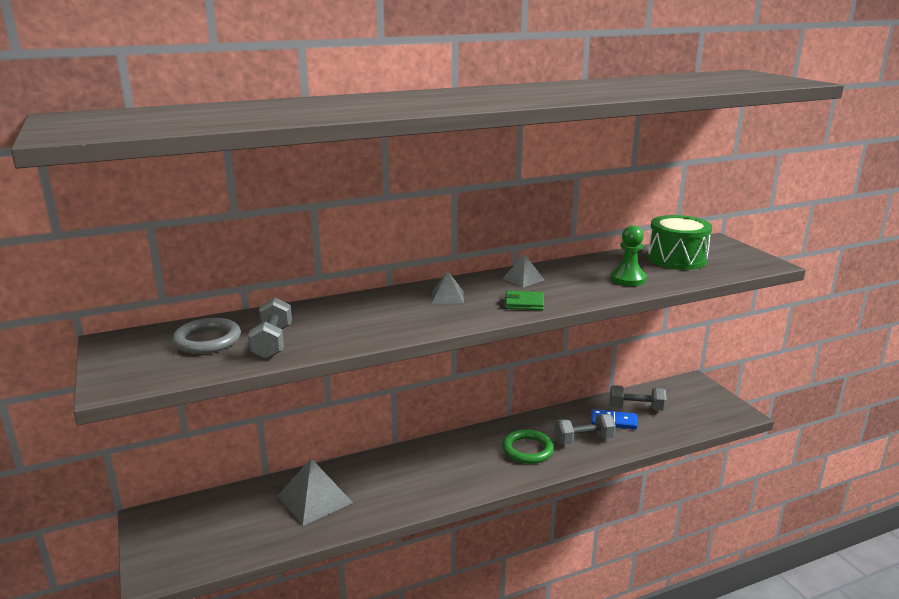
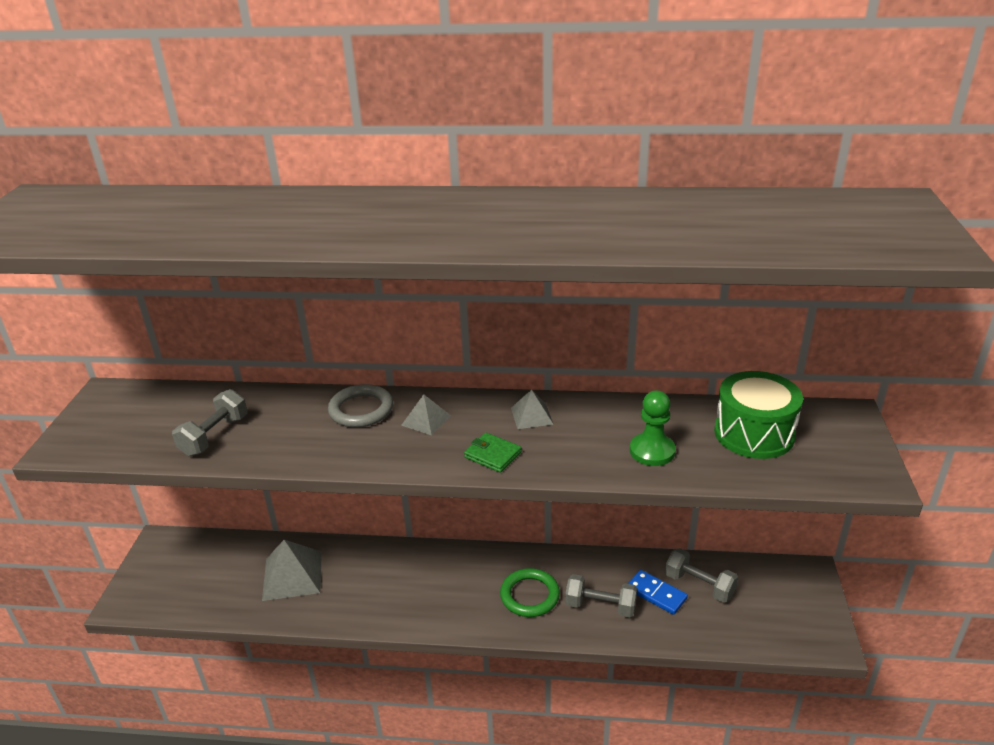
camera: 30 degrees right, 10 degrees up
grey ring [172,318,241,354] -> grey ring moved to [328,384,393,428]

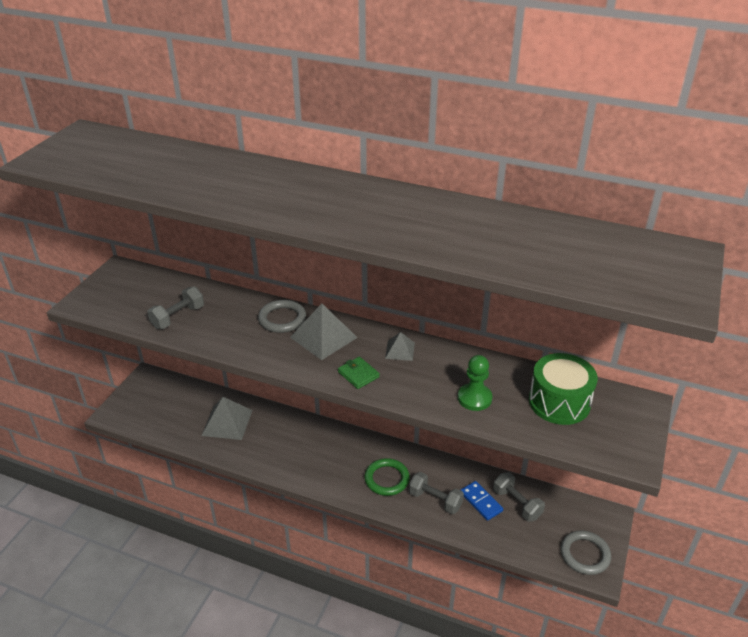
camera: 15 degrees right, 5 degrees up
grey pyramid [401,394,451,436] -> grey pyramid [290,304,358,360], size x1.80
none -> grey ring [561,530,611,575]

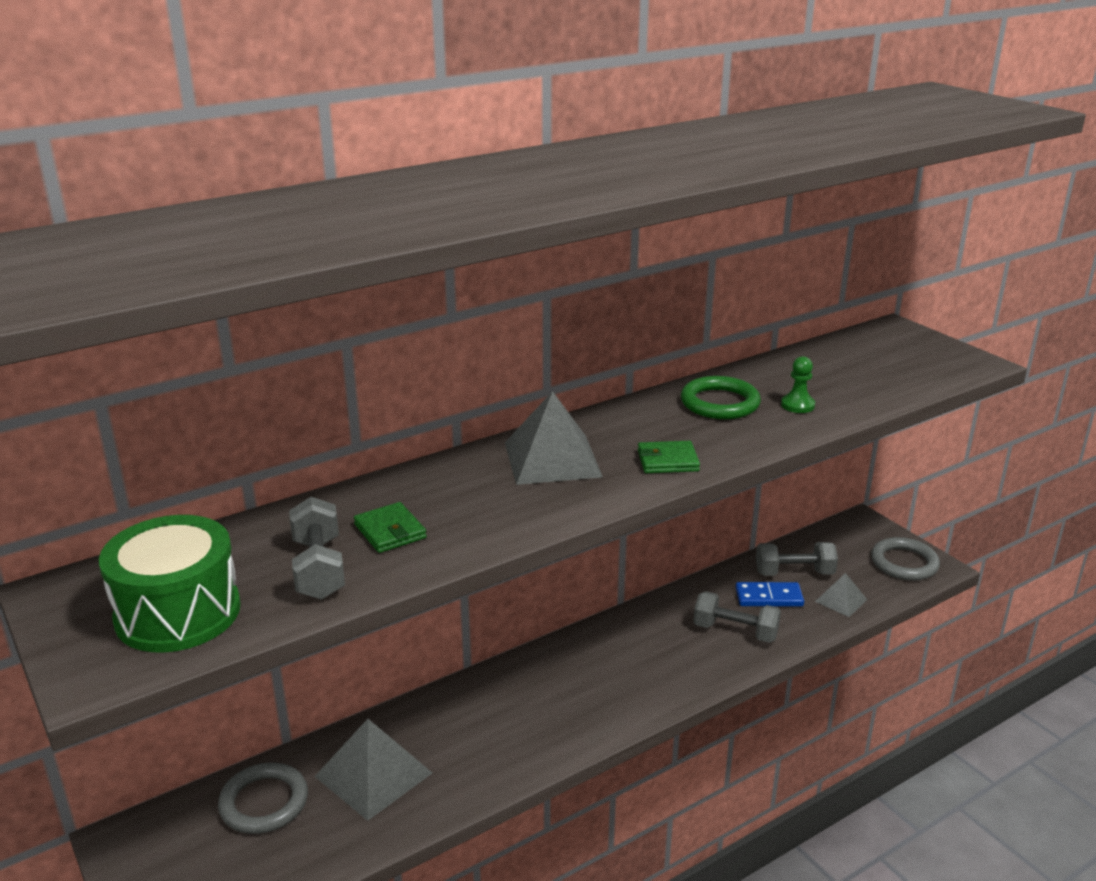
camera: 55 degrees left, 10 degrees down
grey ring [258,300,306,333] -> grey ring moved to [218,762,308,834]
green ring [364,458,410,496] -> green ring moved to [681,376,761,419]
grey pyramid [385,332,415,361] -> grey pyramid moved to [815,573,867,617]
grey dumbbell [409,472,464,514] -> grey dumbbell turned 45 degrees clockwise [693,591,781,643]
green pawn [458,355,493,411] -> green pawn [781,356,815,413], size x0.65
green drum [529,353,598,425] -> green drum moved to [99,515,241,653]
none -> green wallet [354,502,427,553]

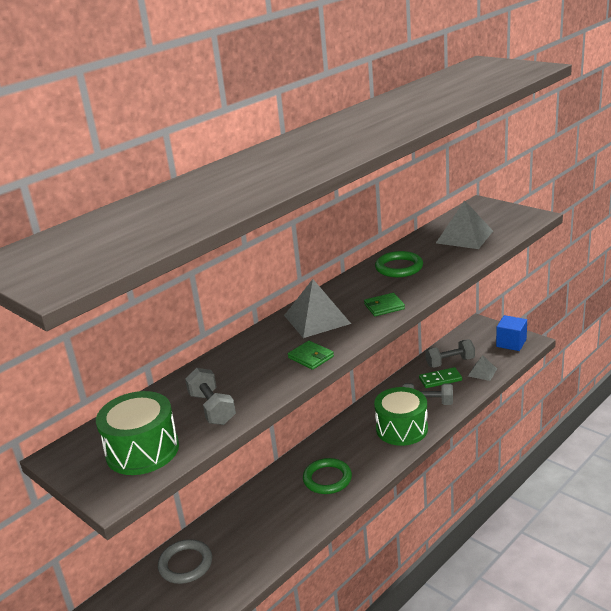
camera: 10 degrees left, 0 degrees up
grey pyramid [314,719,432,821] -> grey pyramid moved to [436,200,493,249]
green wallet [354,502,427,553] -> green wallet moved to [288,341,334,370]
blue domino [736,582,804,607] -> green domino [419,367,462,388]
green pawn [781,356,815,413] -> none
grey ring [871,537,940,581] -> blue cube [496,315,527,351]
none -> green ring [303,458,352,494]
none -> green drum [374,387,428,446]

